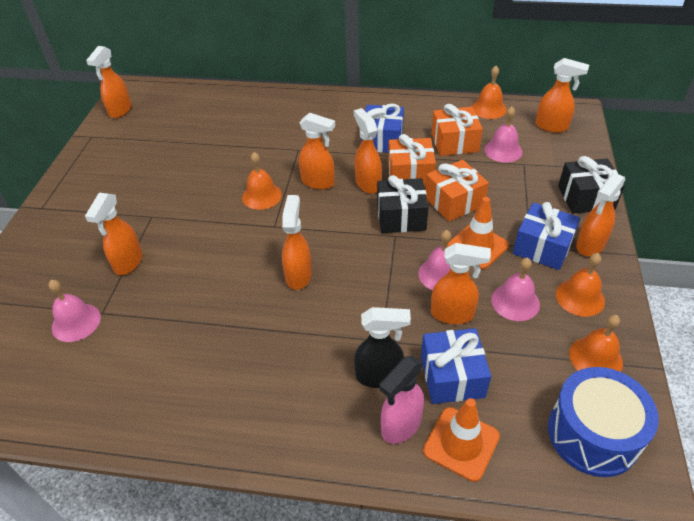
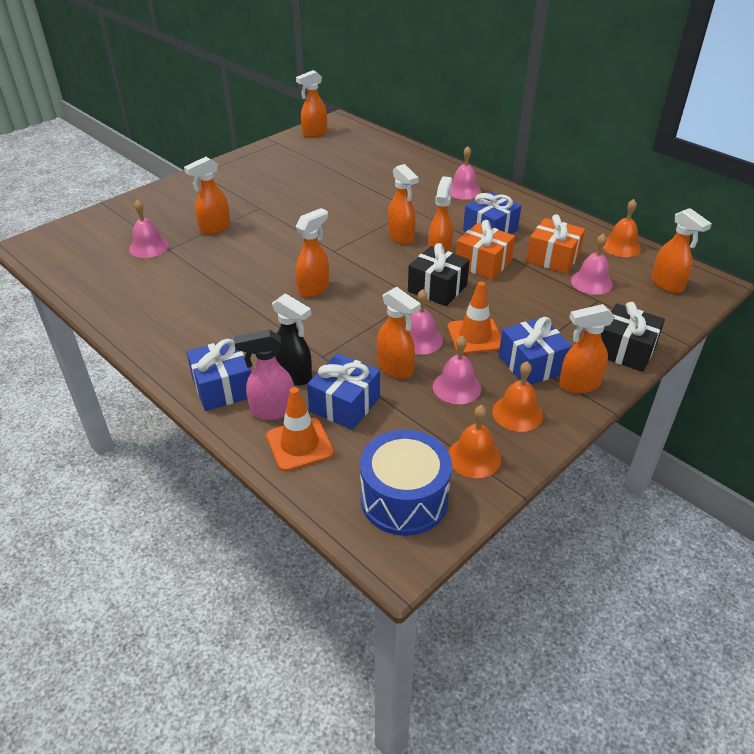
camera: 35 degrees right, 5 degrees down
orange bell [242,152,282,210] -> none
orange gift [425,160,489,221] -> none
none -> blue gift [186,339,251,411]
none -> pink bell [449,146,481,200]

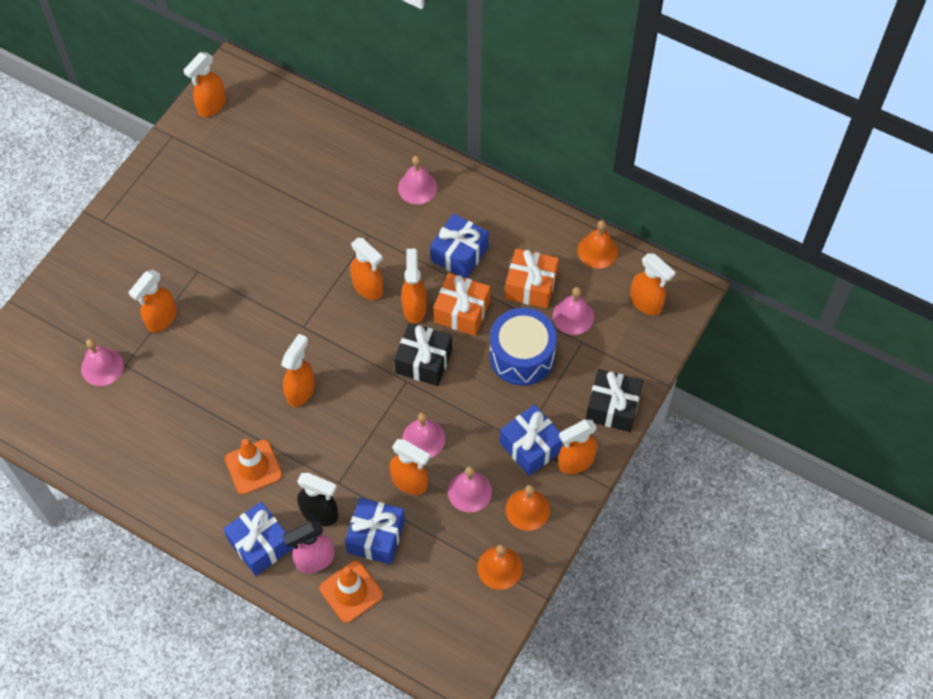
camera: 15 degrees left, 20 degrees up
blue drum [360,430,452,536] -> blue drum moved to [489,308,557,386]
orange traffic cone [448,281,501,354] -> orange traffic cone moved to [225,439,282,495]

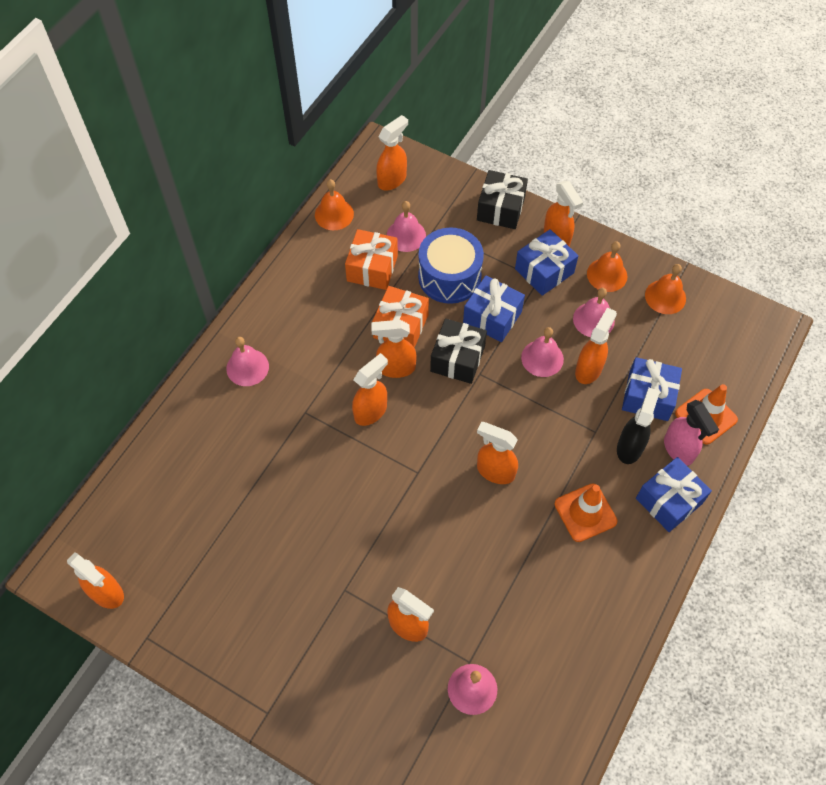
camera: 90 degrees left, 0 degrees up
blue gift [430,214,489,278] -> blue gift moved to [463,276,525,342]

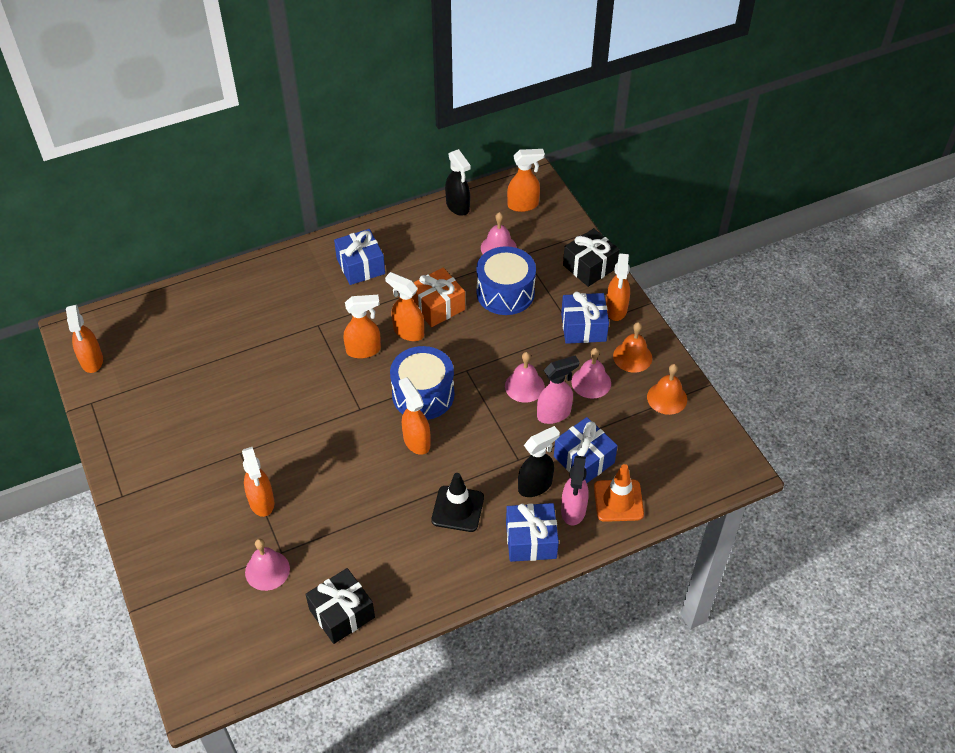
camera: 35 degrees right, 10 degrees down
pink bell [226,337,269,386] -> none
orange bell [315,179,354,230] -> black spray bottle [445,149,471,216]
orange gift [345,229,398,290] -> none
black gift [430,318,487,384] -> black gift moved to [305,568,375,644]
blue gift [463,276,525,342] -> blue gift moved to [334,229,385,285]
orange traffic cone [554,484,618,542] -> black traffic cone [431,473,484,532]
orange spray bottle [575,307,617,384] -> pink spray bottle [537,356,579,424]
none -> blue drum [390,346,454,420]

